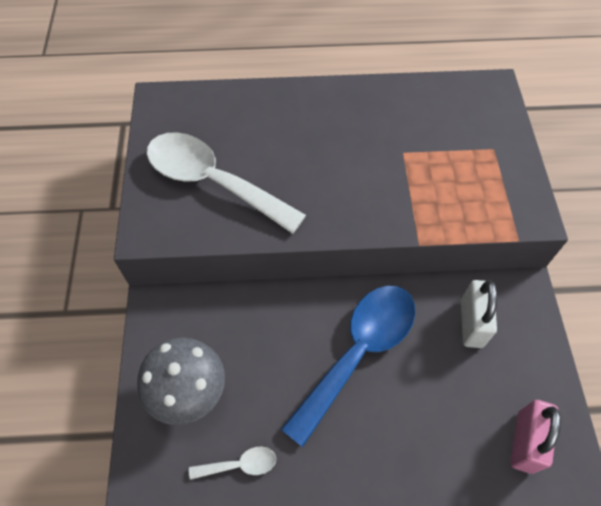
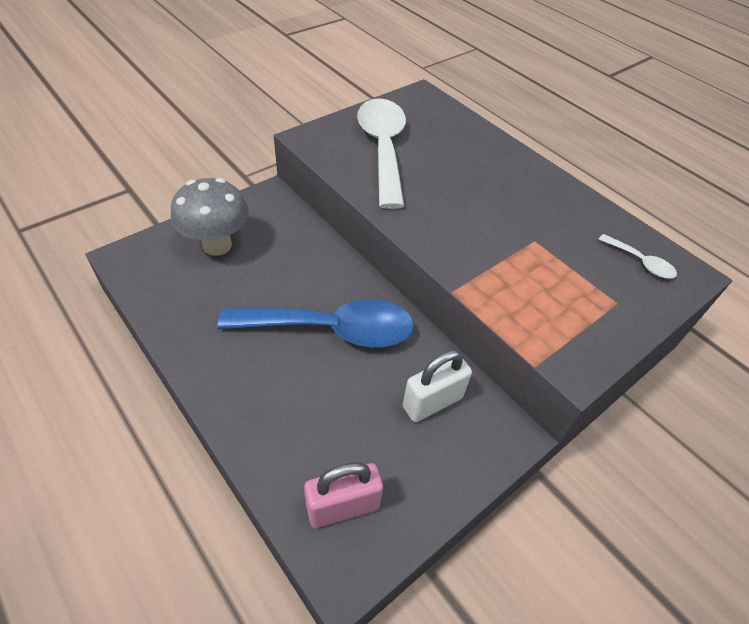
camera: 50 degrees right, 10 degrees down
white spoon [189,447,276,480] -> white spoon moved to [598,234,677,279]

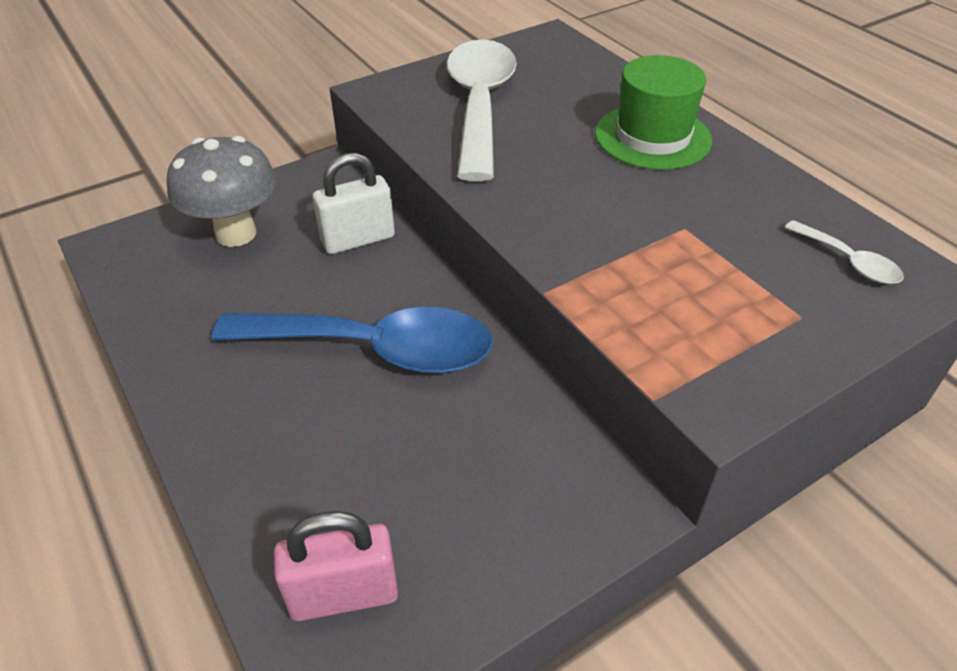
camera: 10 degrees right, 5 degrees down
white padlock [403,350,472,422] -> white padlock moved to [313,153,395,254]
none -> green hat [595,55,712,170]

